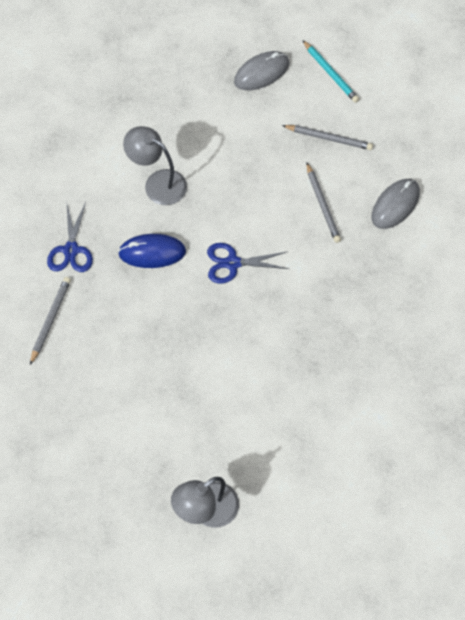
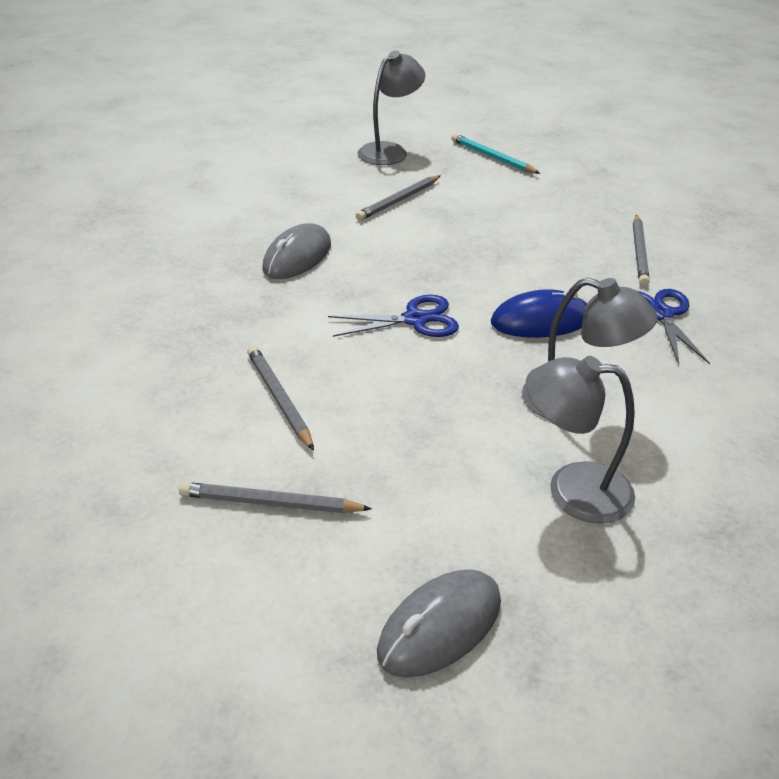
camera: 170 degrees right, 25 degrees down
turquoise pencil [303,40,359,103] -> turquoise pencil moved to [452,134,540,174]
grey mouse [372,179,420,229] -> grey mouse moved to [262,223,331,279]
none -> grey pencil [356,176,440,221]
none -> grey lamp [526,356,635,524]

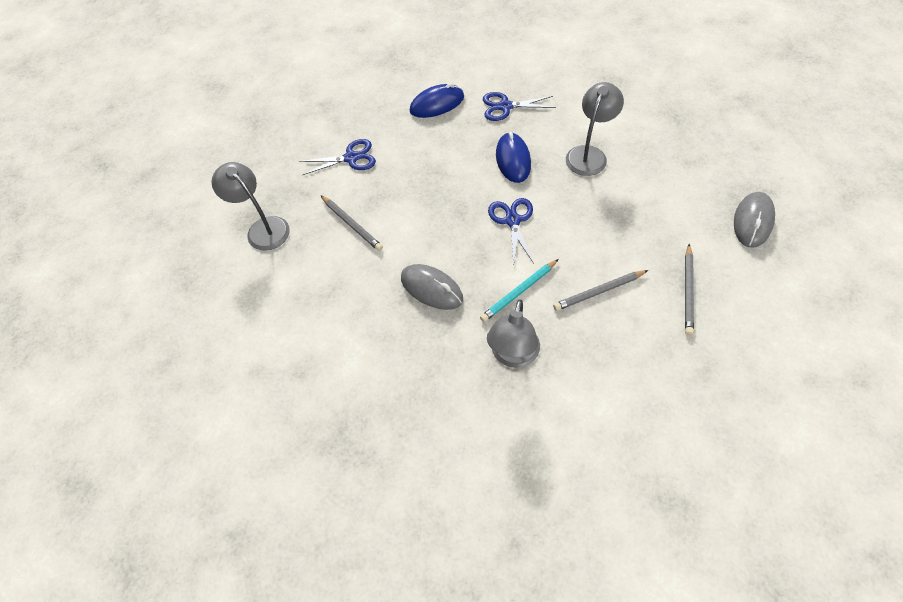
camera: 80 degrees left, 20 degrees up
grey mouse [377,569,501,678] -> grey mouse turned 60 degrees clockwise [734,192,775,248]
turquoise pencil [452,134,540,174] -> turquoise pencil moved to [480,259,559,322]
grey lamp [526,356,635,524] -> grey lamp moved to [487,300,540,368]
grey pencil [633,214,650,286] -> blue mouse [410,83,464,118]
none -> blue scissors [299,139,376,175]

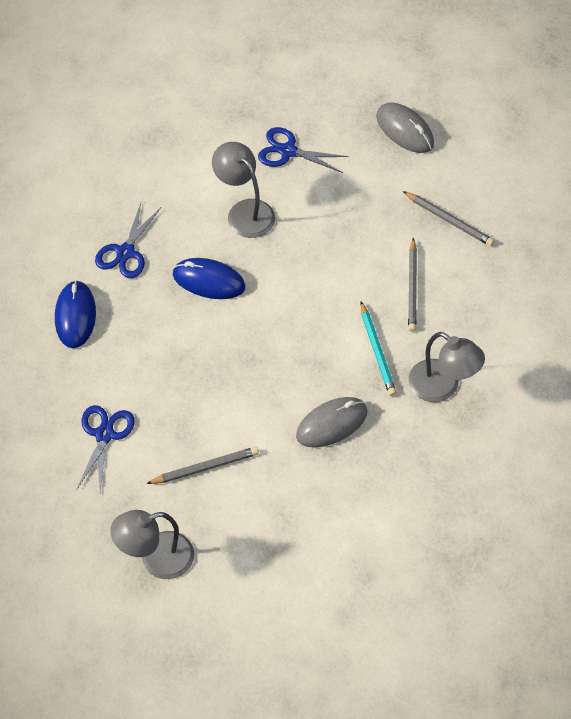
camera: 70 degrees left, 0 degrees up
blue scissors [488,198,534,267] -> blue scissors moved to [258,127,349,173]

